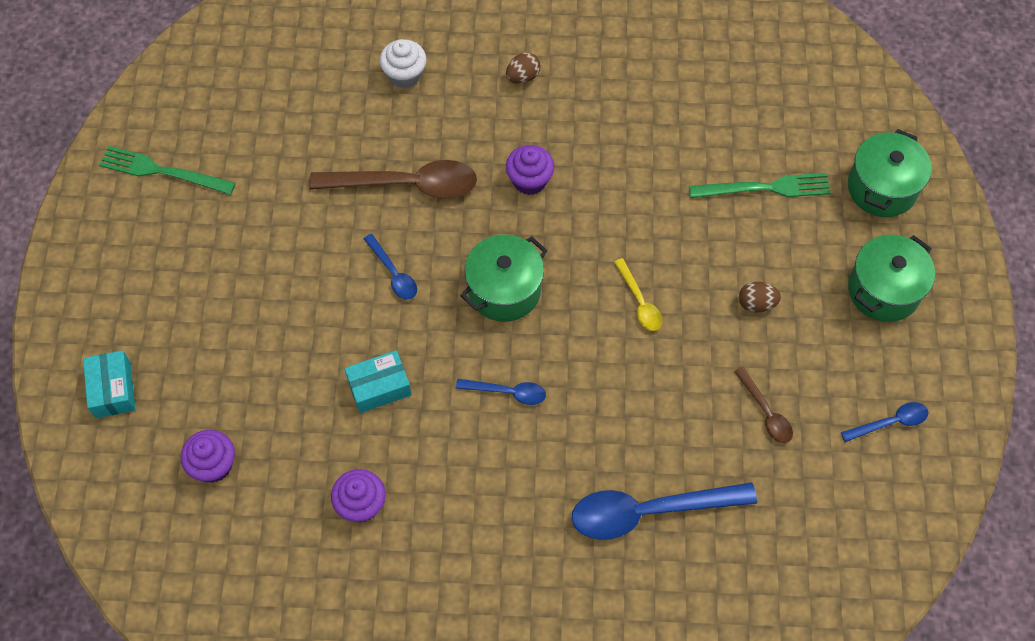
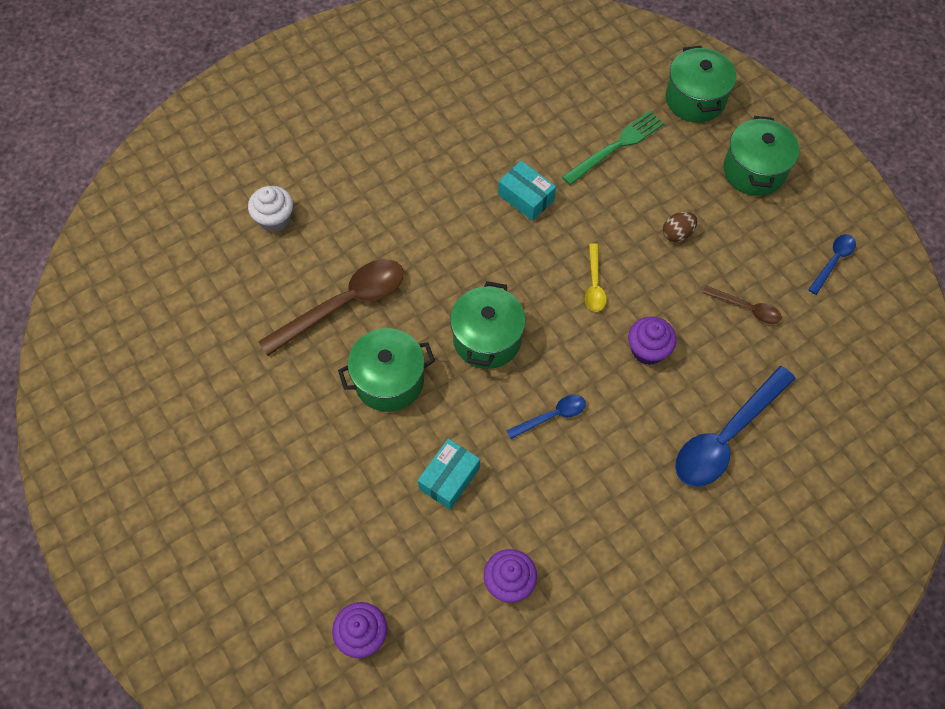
camera: 35 degrees left, 0 degrees up
turquoise box [83,350,136,418] -> turquoise box moved to [498,161,556,221]
green fork [99,146,236,195] -> none
blue spoon [364,234,417,300] -> green pot [338,328,435,412]
brown egg [506,53,540,84] -> none
purple cupcake [506,145,554,195] -> purple cupcake moved to [628,317,676,365]
yellow spoon [614,258,662,331] -> yellow spoon turned 60 degrees clockwise [585,243,606,312]

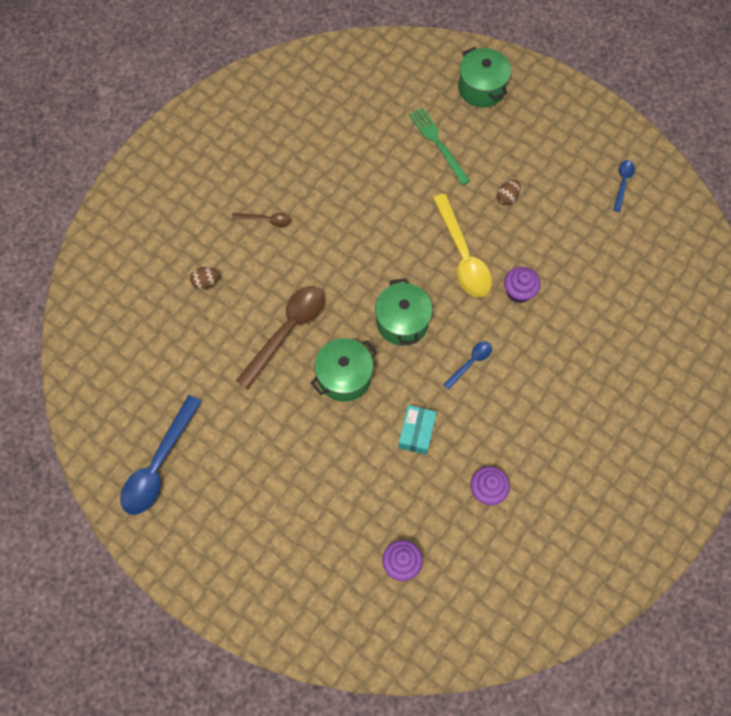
camera: 20 degrees left, 5 degrees up
white cupcake [248,186,293,232] -> brown egg [190,267,219,290]
turquoise box [498,161,556,221] -> none
green fork [562,111,664,185] -> green fork turned 60 degrees counterclockwise [409,107,470,185]
yellow spoon [585,243,606,312] -> yellow spoon [433,194,492,297], size x1.99
blue spoon [675,366,796,487] -> blue spoon moved to [120,395,202,515]
brown spoon [702,286,782,324] -> brown spoon moved to [232,213,292,227]
green pot [723,116,799,196] -> none

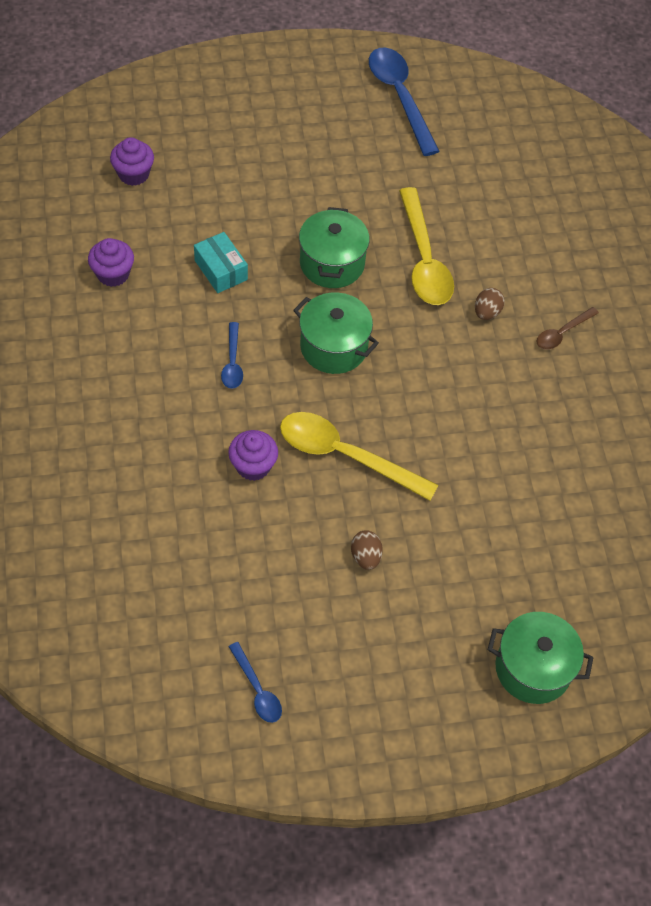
camera: 130 degrees right, 10 degrees down
brown egg [190,267,219,290] -> brown egg moved to [475,288,505,320]
brown spoon [236,286,324,389] -> yellow spoon [399,187,454,305]
green fork [409,107,470,185] -> none

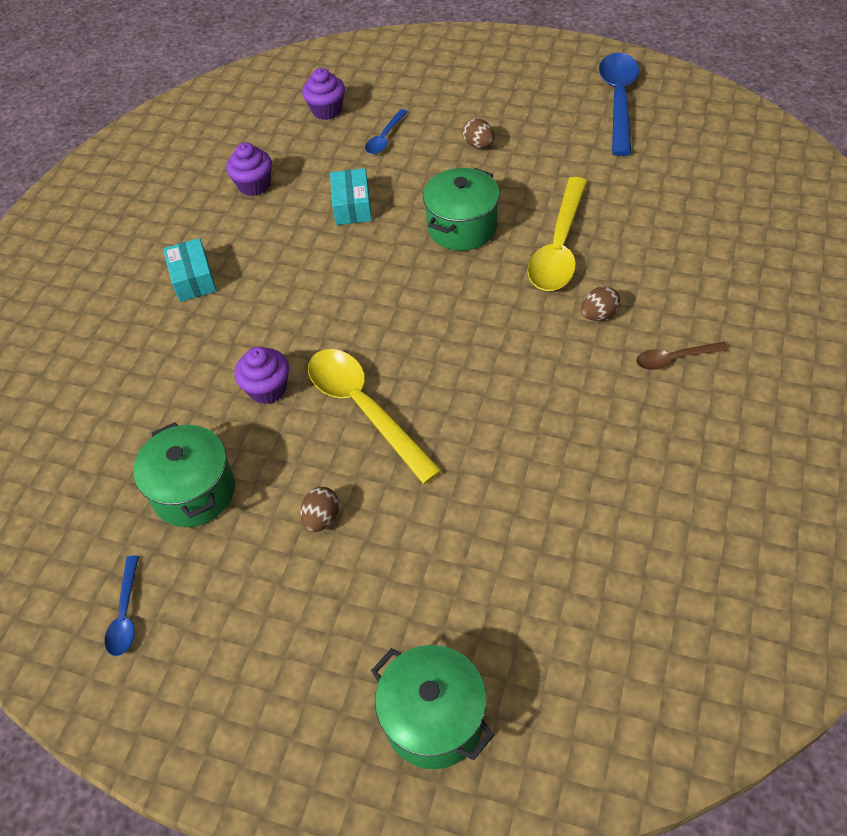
camera: 35 degrees right, 5 degrees down
blue spoon [221,322,243,389] -> blue spoon moved to [365,109,407,154]
green pot [293,292,379,374] -> green pot moved to [133,422,235,527]
none -> turquoise box [163,238,217,302]
none -> brown egg [463,118,495,148]

